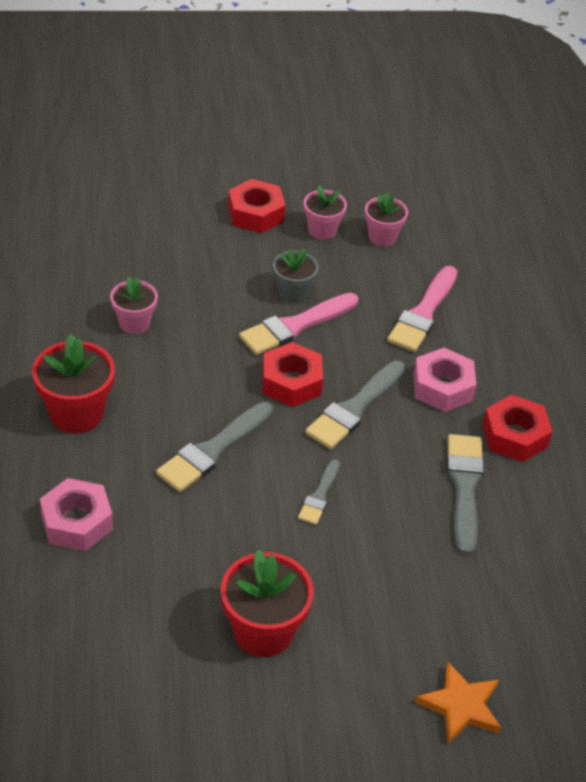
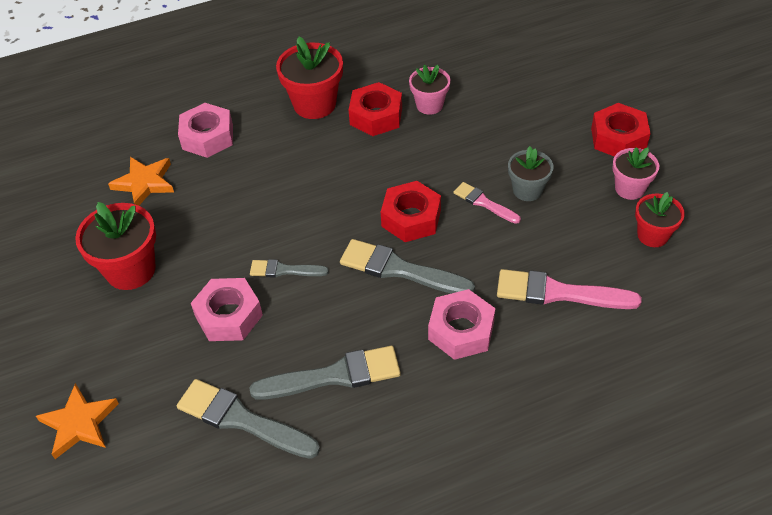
camera: 80 degrees right, 5 degrees up
grey brush [156,402,273,492] -> grey brush moved to [177,379,320,459]
pink brush [239,293,358,355] -> pink brush [453,182,521,224], size x0.57
pink flower pot [365,192,408,247] -> red flower pot [635,192,685,247]
red nut [483,395,553,462] -> red nut moved to [349,82,402,136]
none -> orange star [108,157,174,206]
none -> pink nut [191,278,263,341]

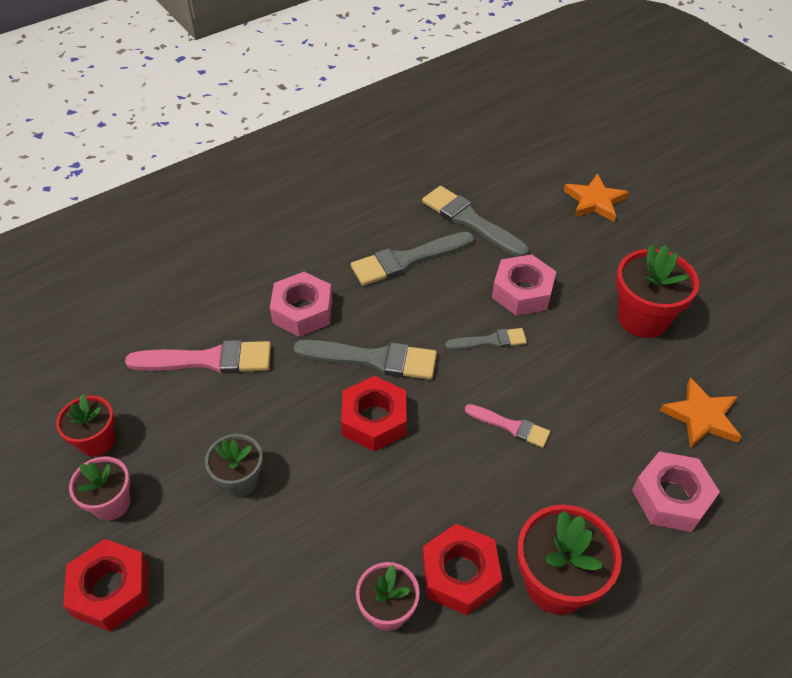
camera: 165 degrees right, 0 degrees up
grey brush [177,379,320,459] -> grey brush turned 150 degrees counterclockwise [422,186,529,257]
pink brush [453,182,521,224] -> pink brush moved to [465,404,550,448]

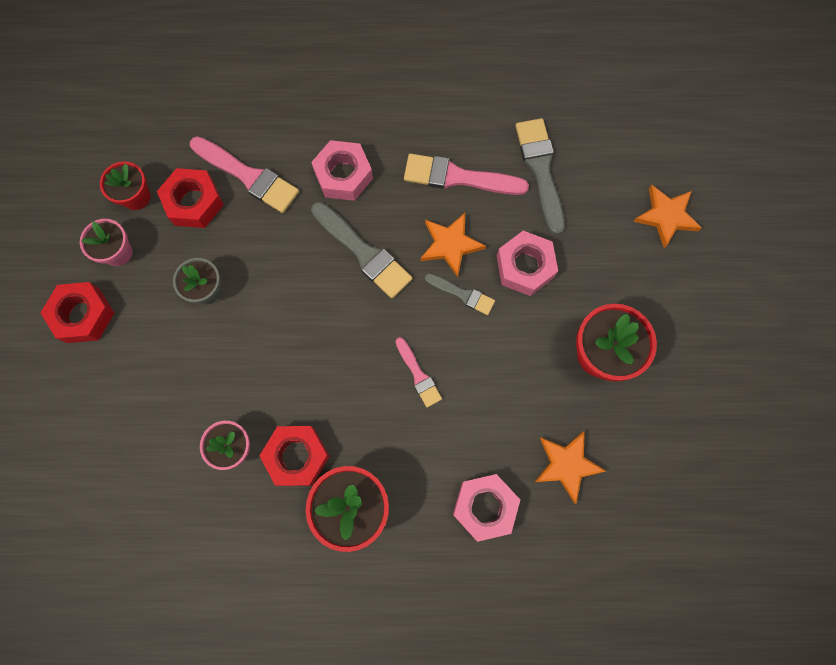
camera: 35 degrees right, 25 degrees up
red nut [341,376,407,452] -> red nut moved to [157,168,224,228]
grey brush [351,232,474,286] -> pink brush [404,154,529,195]
none -> orange star [420,213,486,277]

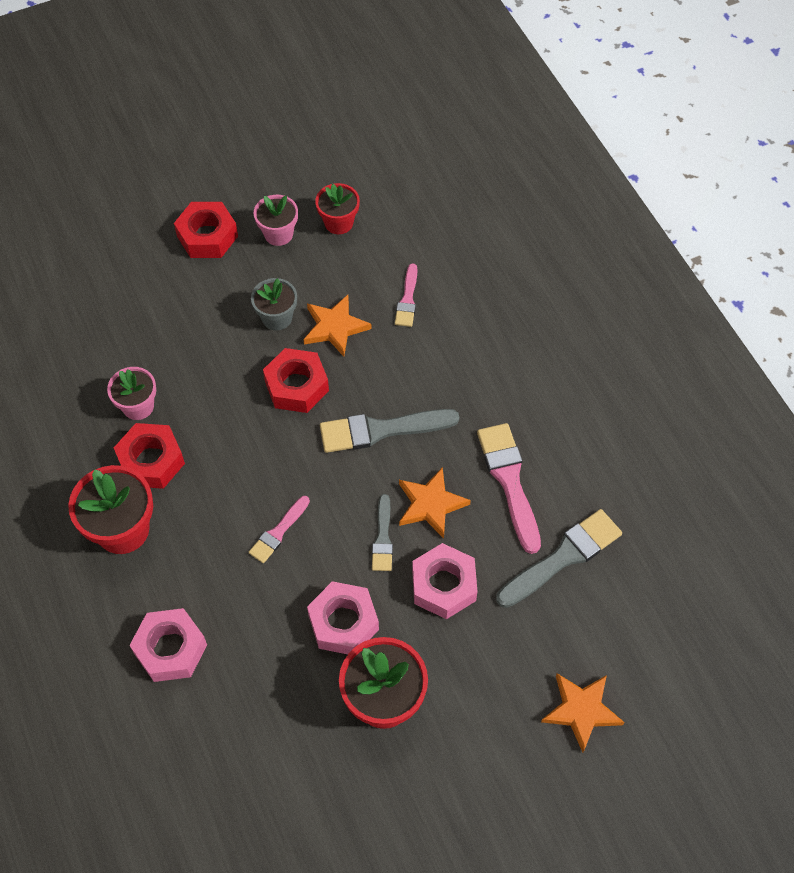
camera: 65 degrees right, 15 degrees down
red nut [157,168,224,228] -> red nut moved to [263,348,329,413]
pink brush [190,136,299,213] -> pink brush [395,263,417,327], size x0.57
pink nut [311,140,373,201] -> pink nut moved to [307,581,379,654]
grey brush [311,202,413,299] -> grey brush turned 60 degrees clockwise [320,409,460,453]
orange star [535,431,606,503] -> orange star moved to [303,295,371,357]

